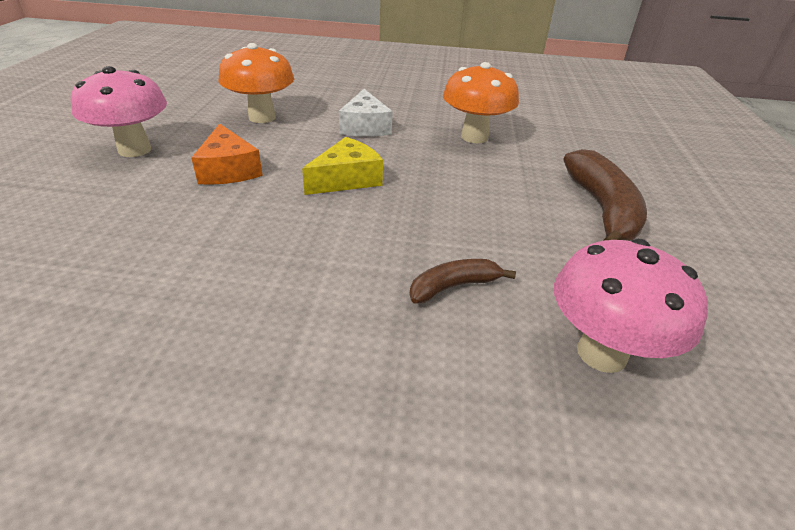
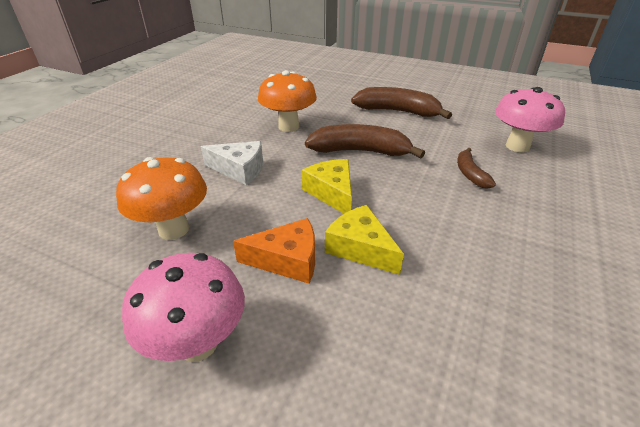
camera: 70 degrees left, 0 degrees up
none -> brown banana [305,124,425,158]
none -> yellow cheese [325,205,404,275]

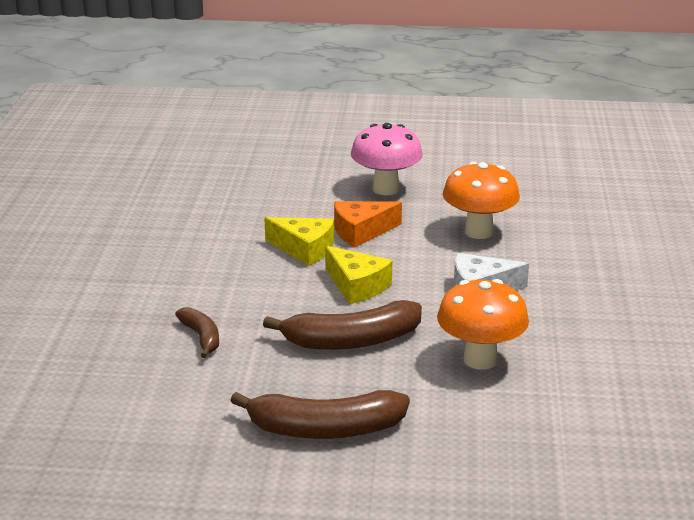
camera: 160 degrees right, 10 degrees down
pink mushroom [495,87,565,153] -> none

